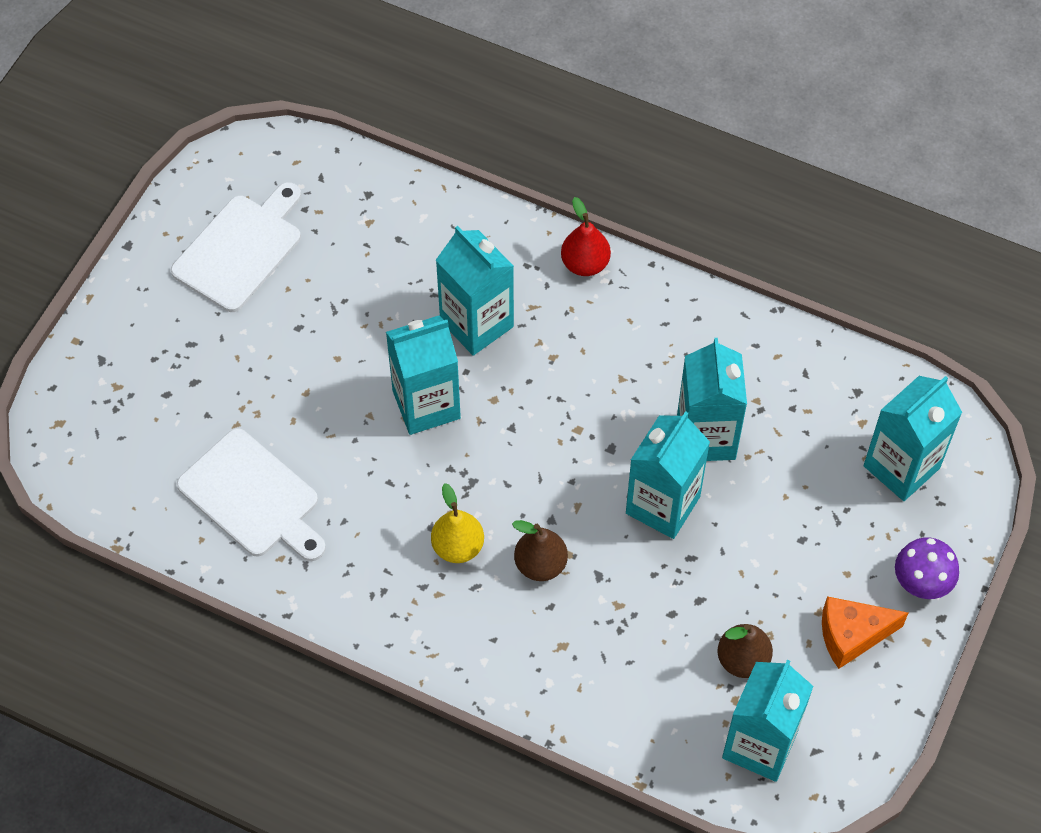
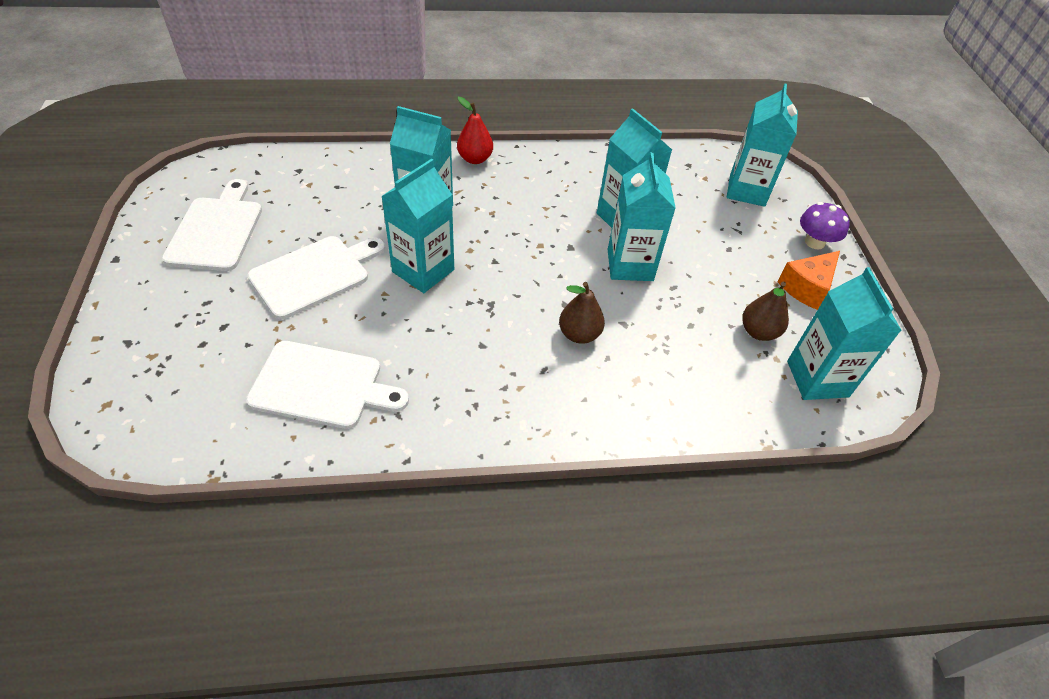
camera: 35 degrees left, 10 degrees down
yellow pear [431,483,484,563] -> none
none -> white cutting board [247,236,385,320]

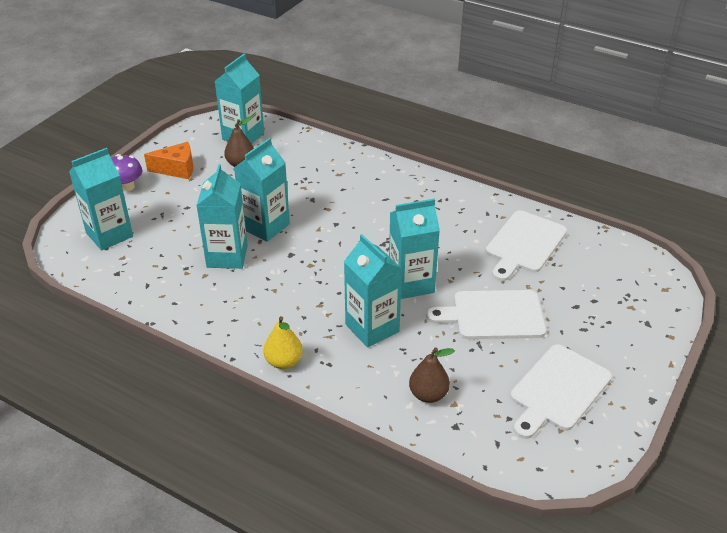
camera: 140 degrees left, 10 degrees down
white cutting board [246,341,409,429] -> white cutting board turned 105 degrees counterclockwise [486,210,567,281]
red pear [457,97,493,164] -> yellow pear [263,316,303,369]
brown pear [559,282,605,344] -> brown pear moved to [409,347,455,403]

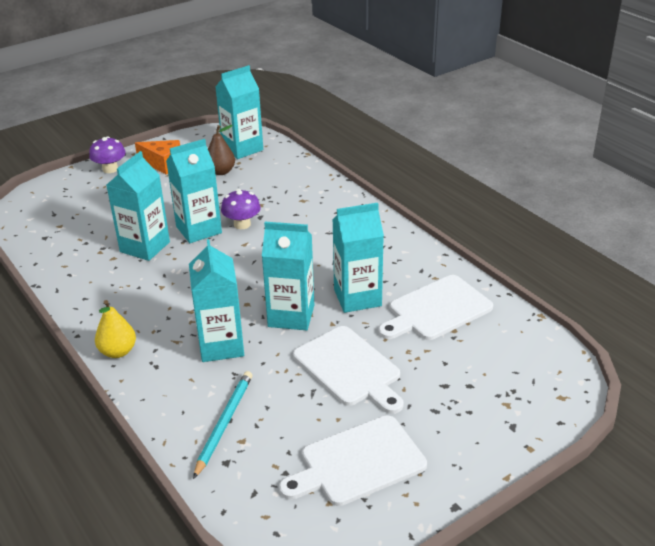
camera: 25 degrees right, 5 degrees down
turquoise carton [69,148,133,251] -> turquoise carton moved to [333,203,384,313]
brown pear [409,347,455,403] -> turquoise pencil [193,371,252,479]
white cutting board [426,290,546,339] -> white cutting board turned 150 degrees counterclockwise [293,326,404,414]
none -> purple mushroom [221,189,261,229]

